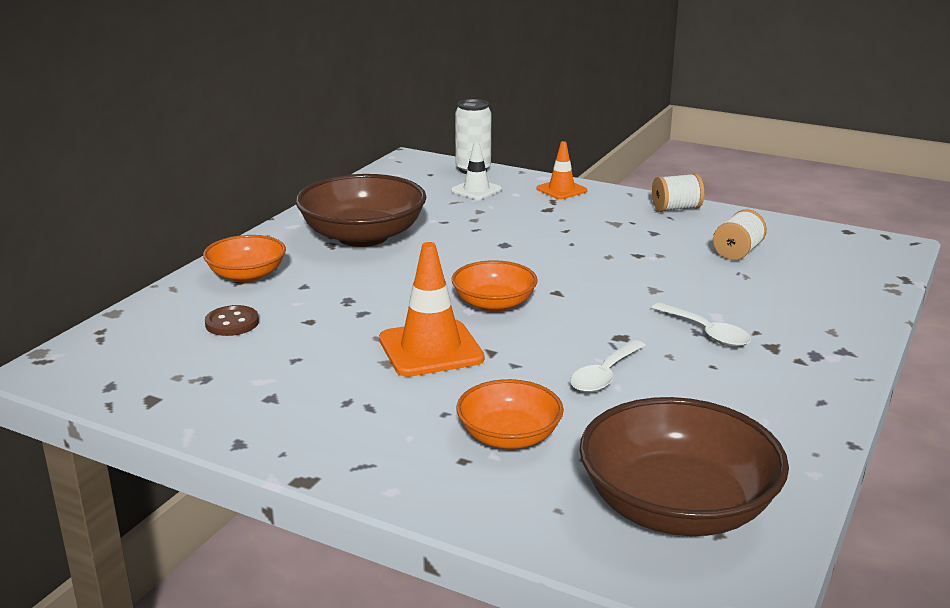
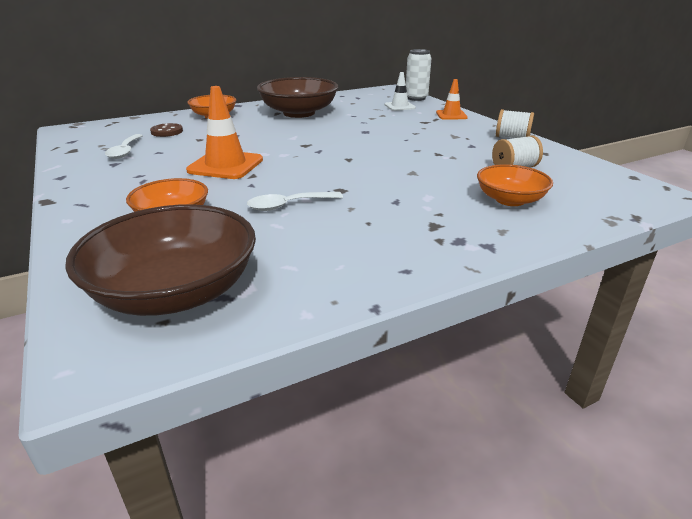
camera: 35 degrees right, 5 degrees up
orange bowl [452,260,538,312] -> orange bowl moved to [477,164,553,206]
white spoon [652,303,751,347] -> white spoon moved to [105,134,143,159]

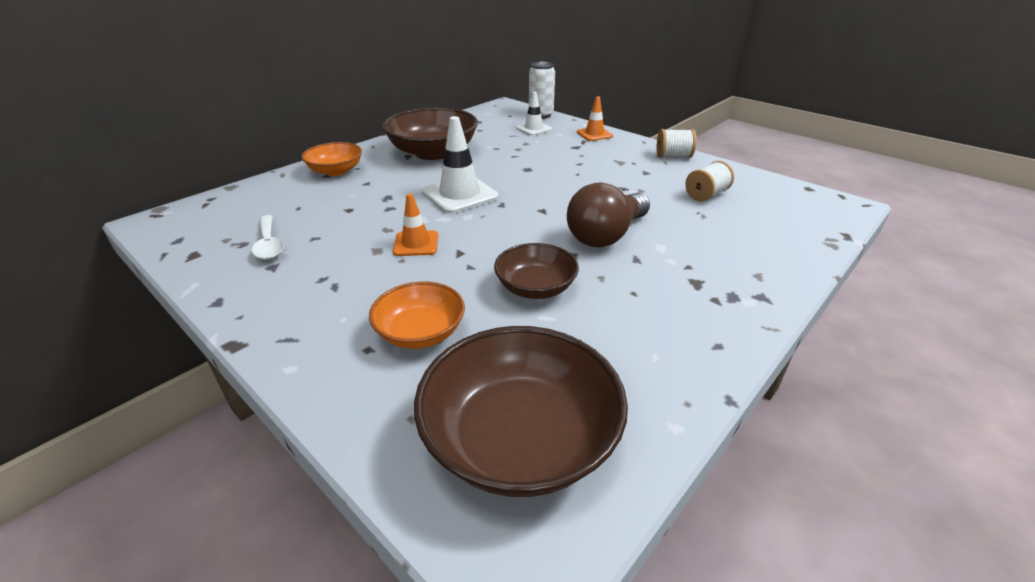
camera: 20 degrees left, 5 degrees up
brown button [150,123,183,137] -> none
orange traffic cone [186,86,263,179] -> orange traffic cone [393,193,438,256], size x0.60
white spoon [247,192,343,211] -> brown bowl [494,243,579,299]
orange bowl [477,164,553,206] -> none
none -> white traffic cone [422,116,498,214]
none -> brown light bulb [567,182,650,247]

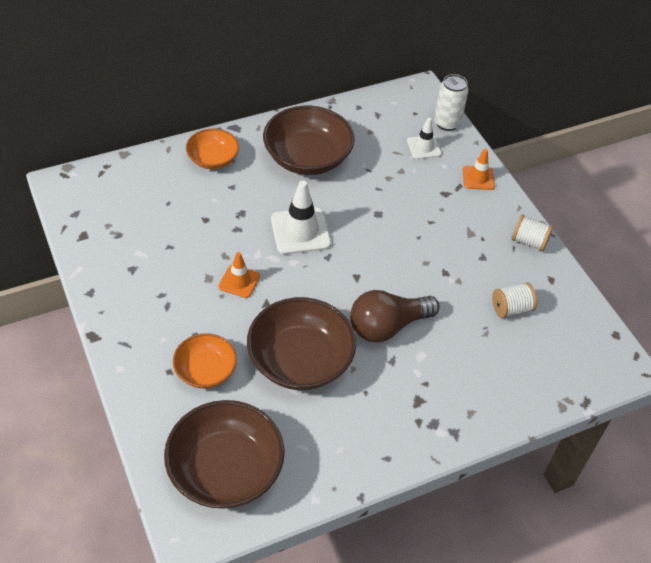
camera: 20 degrees right, 15 degrees up
white spoon [252,215,284,260] -> none
brown bowl [494,243,579,299] -> brown bowl [247,297,356,390], size x1.72

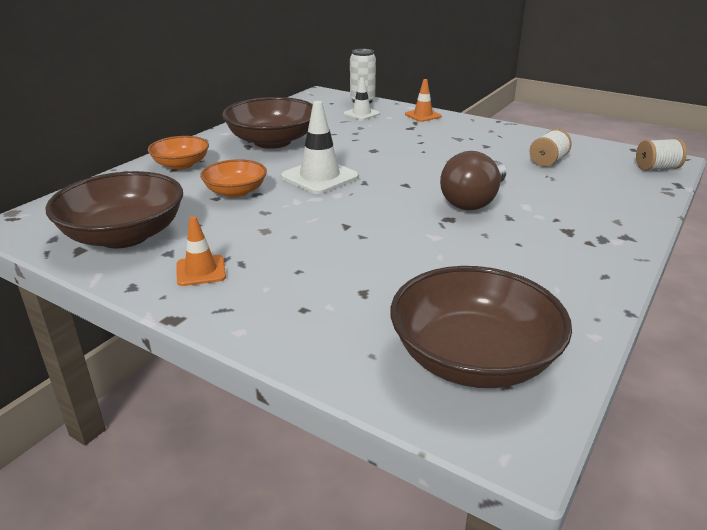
camera: 30 degrees left, 20 degrees down
orange bowl [173,333,237,389] -> orange bowl moved to [200,159,267,198]
orange traffic cone [219,252,260,298] -> orange traffic cone moved to [177,216,226,286]
brown bowl [247,297,356,390] -> brown bowl moved to [45,171,183,248]
white spool [512,215,553,252] -> white spool moved to [636,138,687,171]

